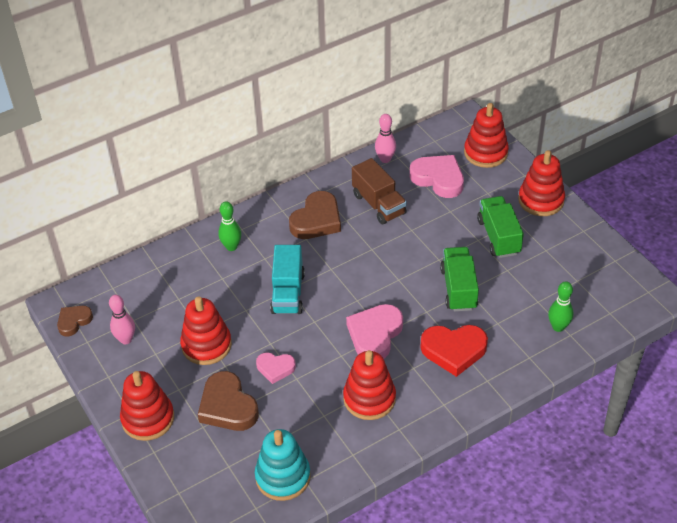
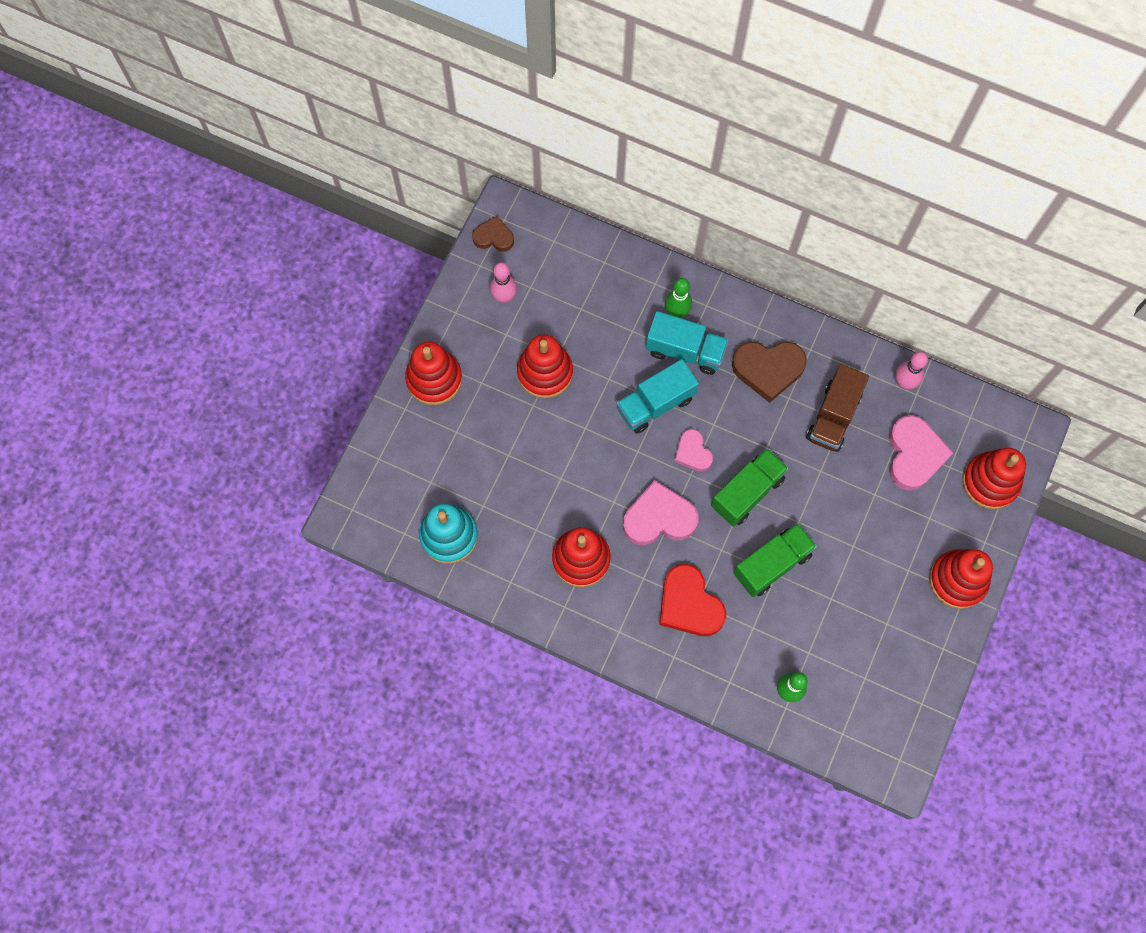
camera: 55 degrees right, 25 degrees up
brown heart [198,371,259,431] -> none
pink heart [256,352,296,384] -> pink heart moved to [674,429,713,472]
green truck [477,196,524,258] -> green truck moved to [711,448,789,526]
none -> turquoise truck [646,311,729,375]

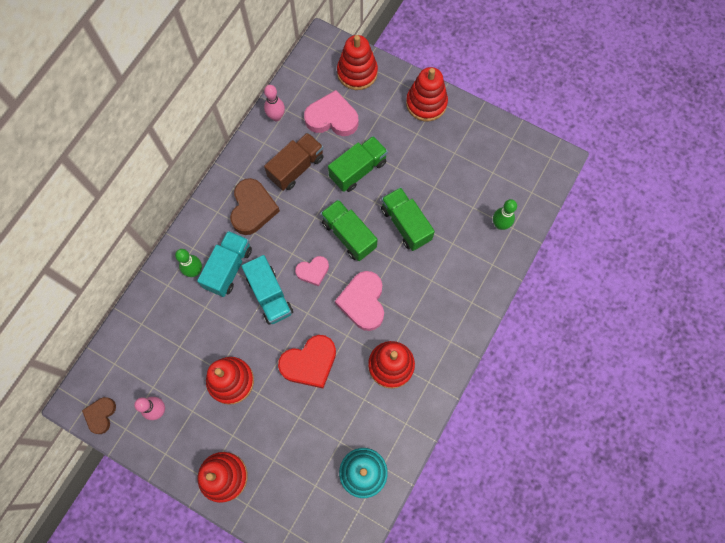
camera: 85 degrees left, 0 degrees up
red heart [659,564,726,636] -> red heart moved to [278,335,336,388]
brown truck [806,364,869,452] -> brown truck turned 75 degrees counterclockwise [264,132,324,191]
none -> green truck [328,136,388,192]

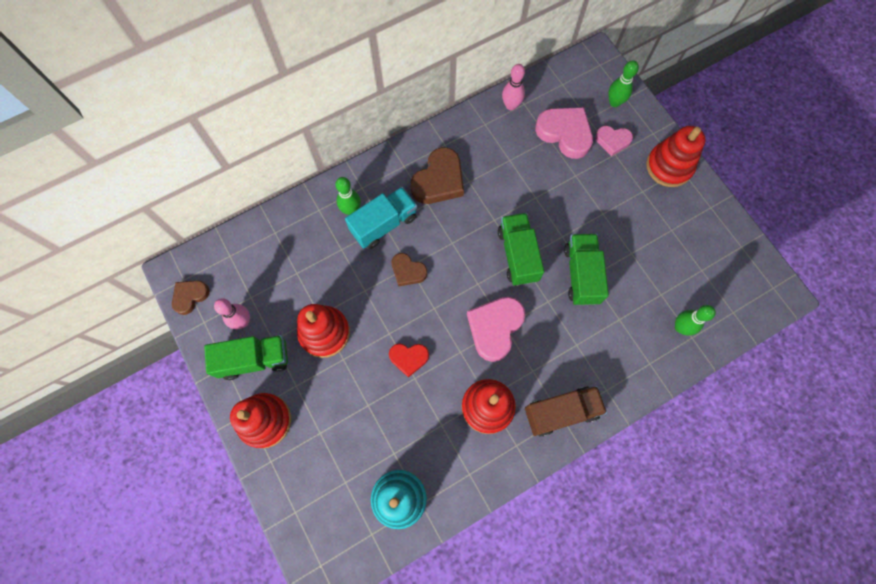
camera: 30 degrees right, 0 degrees up
turquoise truck [242,255,293,324] -> brown heart [392,253,427,286]
brown truck [264,132,324,191] -> brown truck moved to [525,386,607,437]
red heart [278,335,336,388] -> red heart [389,344,429,378], size x0.59
pink heart [295,256,329,286] -> pink heart moved to [595,126,633,156]
green truck [328,136,388,192] -> green truck moved to [204,335,288,380]
red stacking toy [337,35,378,90] -> green bowling pin [608,60,639,107]

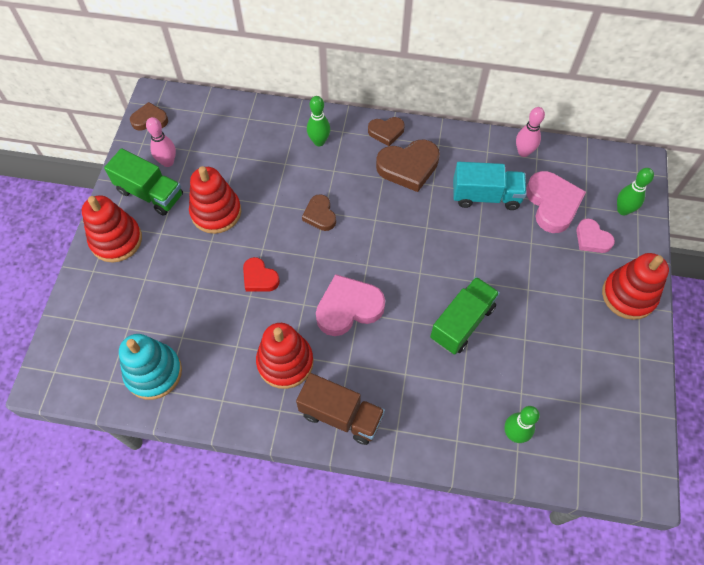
camera: 40 degrees right, 10 degrees down
turquoise truck [345,187,417,249] -> turquoise truck moved to [453,162,527,210]
green truck [498,213,544,286] -> none
none -> brown heart [368,117,405,146]

